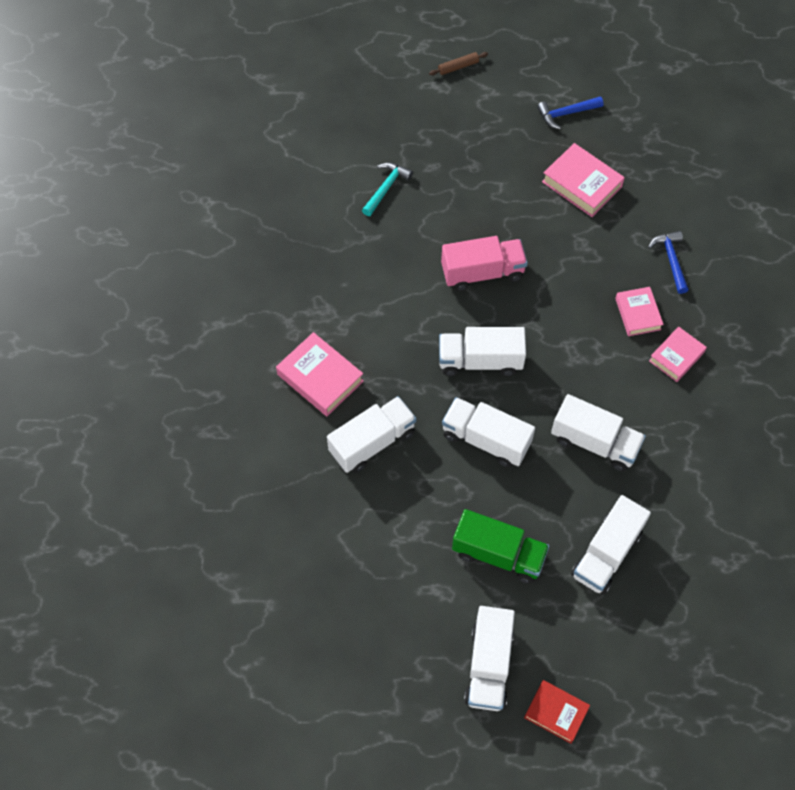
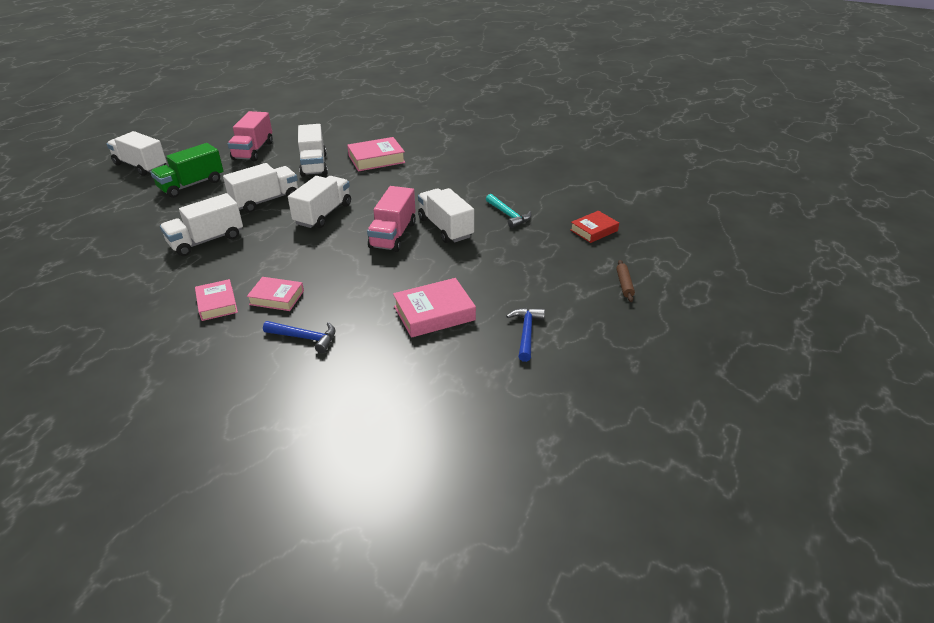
camera: 115 degrees right, 25 degrees down
red book [524,680,590,744] -> red book moved to [570,211,619,243]
white truck [571,495,651,595] -> white truck moved to [418,188,474,243]
none -> pink truck [228,111,273,162]

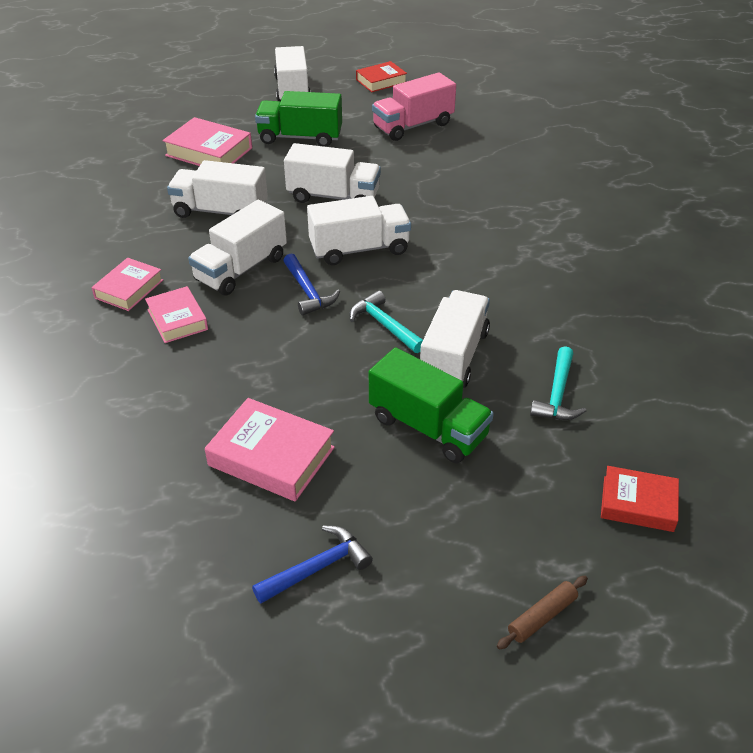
camera: 50 degrees right, 5 degrees up
blue hammer [263,321,335,353] -> blue hammer moved to [283,253,340,316]
white truck [298,124,328,177] -> white truck moved to [188,200,287,295]
pink book [347,137,405,171] -> pink book moved to [163,117,252,166]
pink truck [367,186,416,252] -> turquoise hammer [350,290,423,353]
none -> red book [356,61,407,92]
none -> green truck [369,348,494,463]

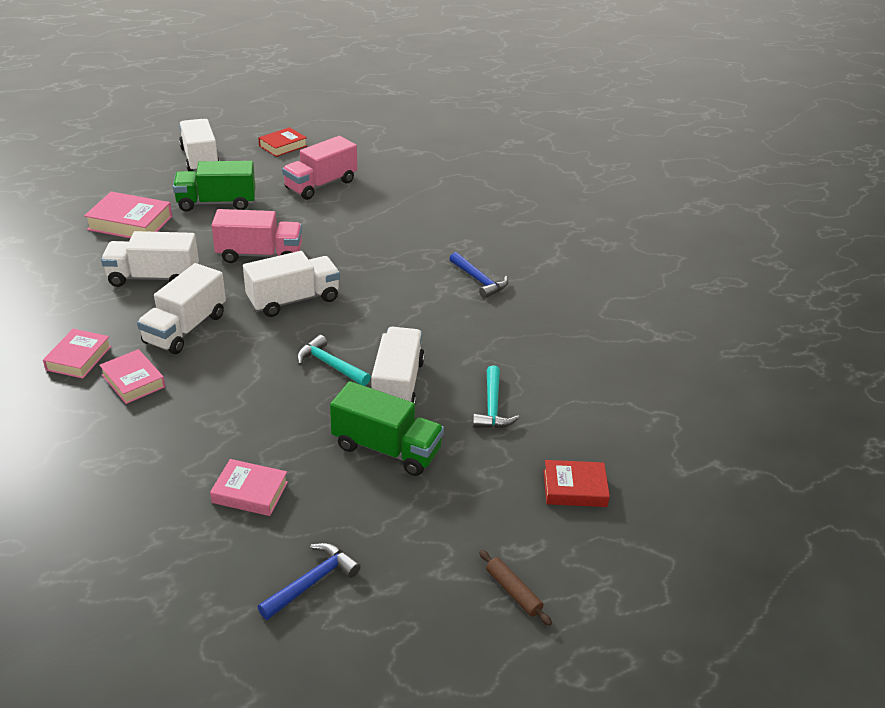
camera: 15 degrees left, 5 degrees down
pink book [205,398,335,502] -> pink book [210,459,288,516], size x0.66
blue hammer [283,253,340,316] -> blue hammer moved to [449,252,508,299]
white truck [284,143,381,203] -> pink truck [211,209,302,263]
brown rolling pin [497,576,588,650] -> brown rolling pin turned 75 degrees counterclockwise [479,550,552,626]

